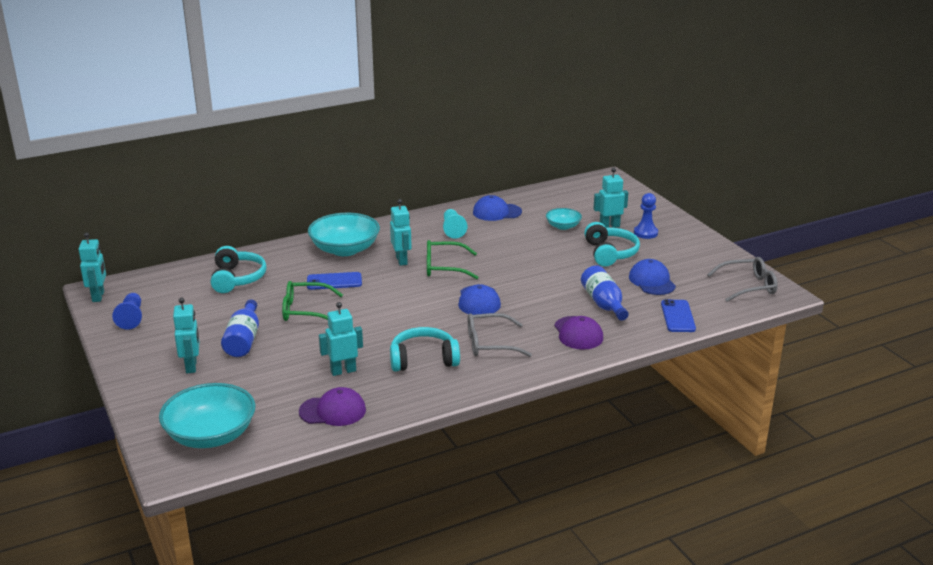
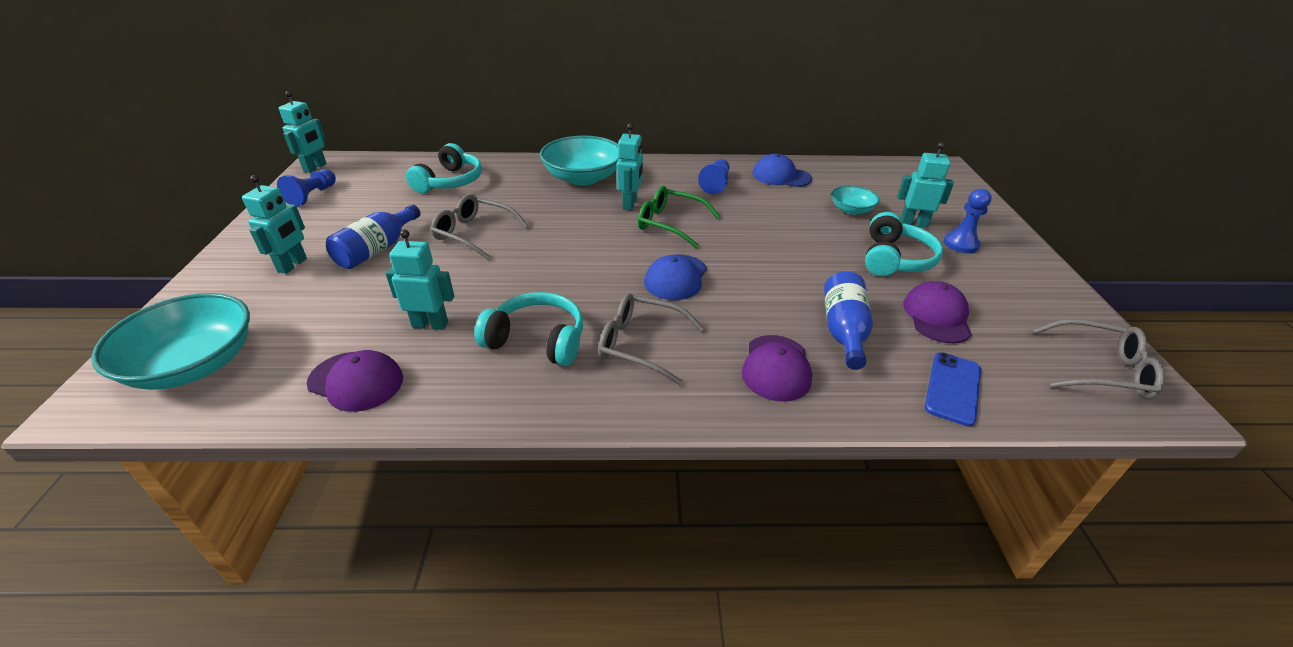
camera: 25 degrees right, 10 degrees up
green glasses [282,281,343,321] -> grey glasses [431,194,529,260]
blue phone [307,272,362,290] -> none
turquoise pawn [443,209,468,239] -> blue pawn [698,159,730,194]
blue cap [629,259,676,295] -> purple cap [903,281,972,343]

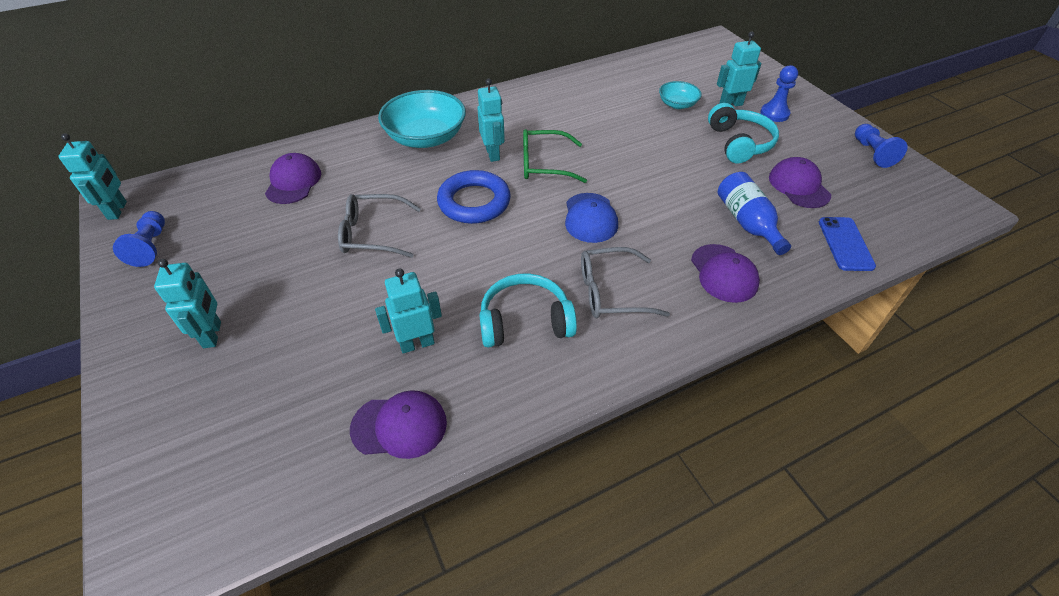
camera: 25 degrees left, 10 degrees up
turquoise bowl [91,293,250,390] -> none
blue bottle [326,204,421,269] -> none
turquoise headphones [406,143,482,193] -> purple cap [265,153,321,204]
blue pawn [698,159,730,194] -> blue pawn moved to [855,124,908,168]
blue cap [752,154,812,187] -> none
grey glasses [1032,319,1165,399] -> none
none -> blue ring [437,170,511,224]

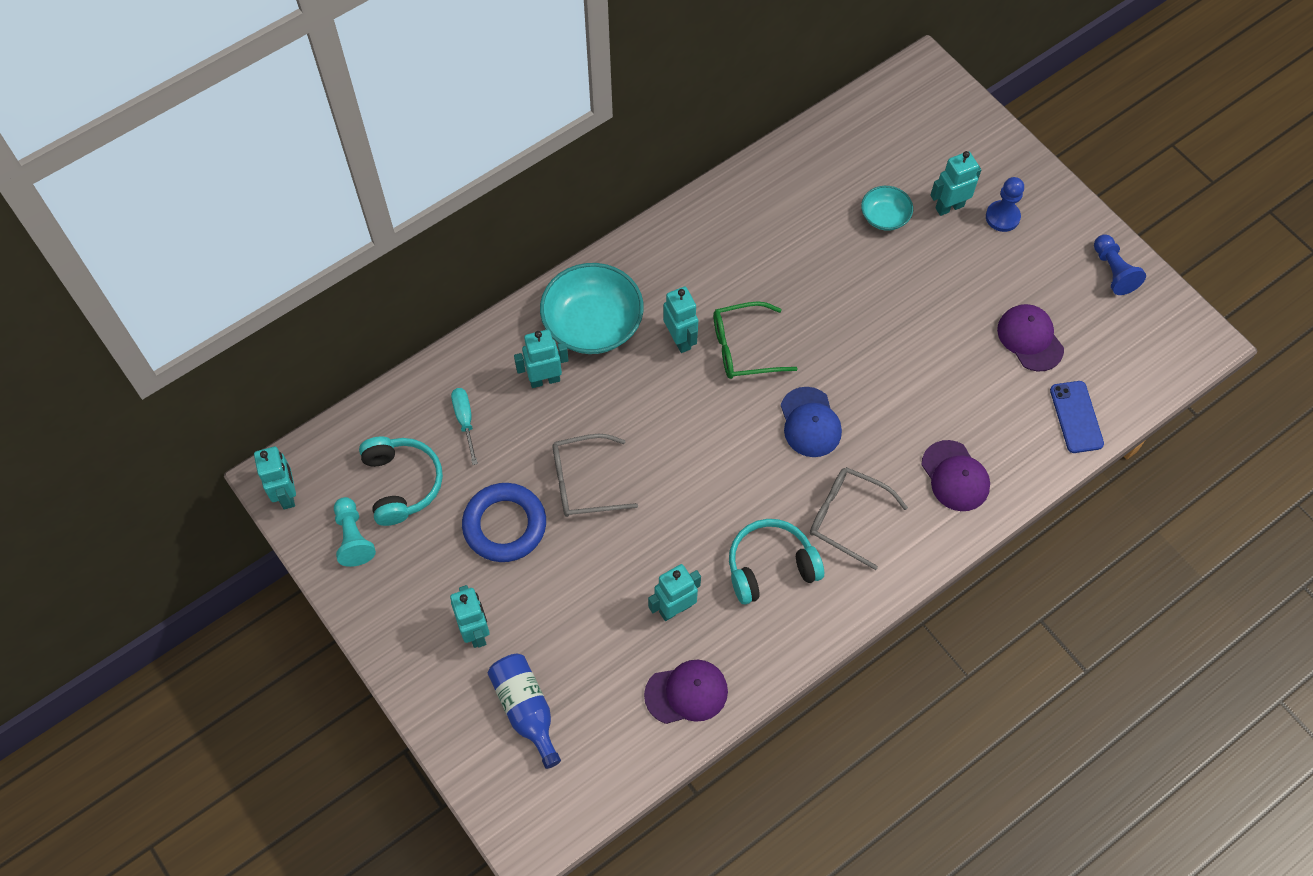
camera: 10 degrees left, 15 degrees up
blue pawn [113,211,165,267] -> turquoise pawn [334,497,376,567]
purple cap [265,153,321,204] -> turquoise screwdriver [451,388,478,465]
blue ring [437,170,511,224] -> blue ring moved to [462,483,546,562]
grey glasses [581,247,670,318] -> grey glasses turned 45 degrees clockwise [810,467,908,570]
turquoise headphones [708,103,779,164] -> turquoise headphones moved to [359,436,443,526]
blue bottle [718,172,791,255] -> blue bottle moved to [488,654,561,769]
none -> turquoise robot [514,330,569,388]

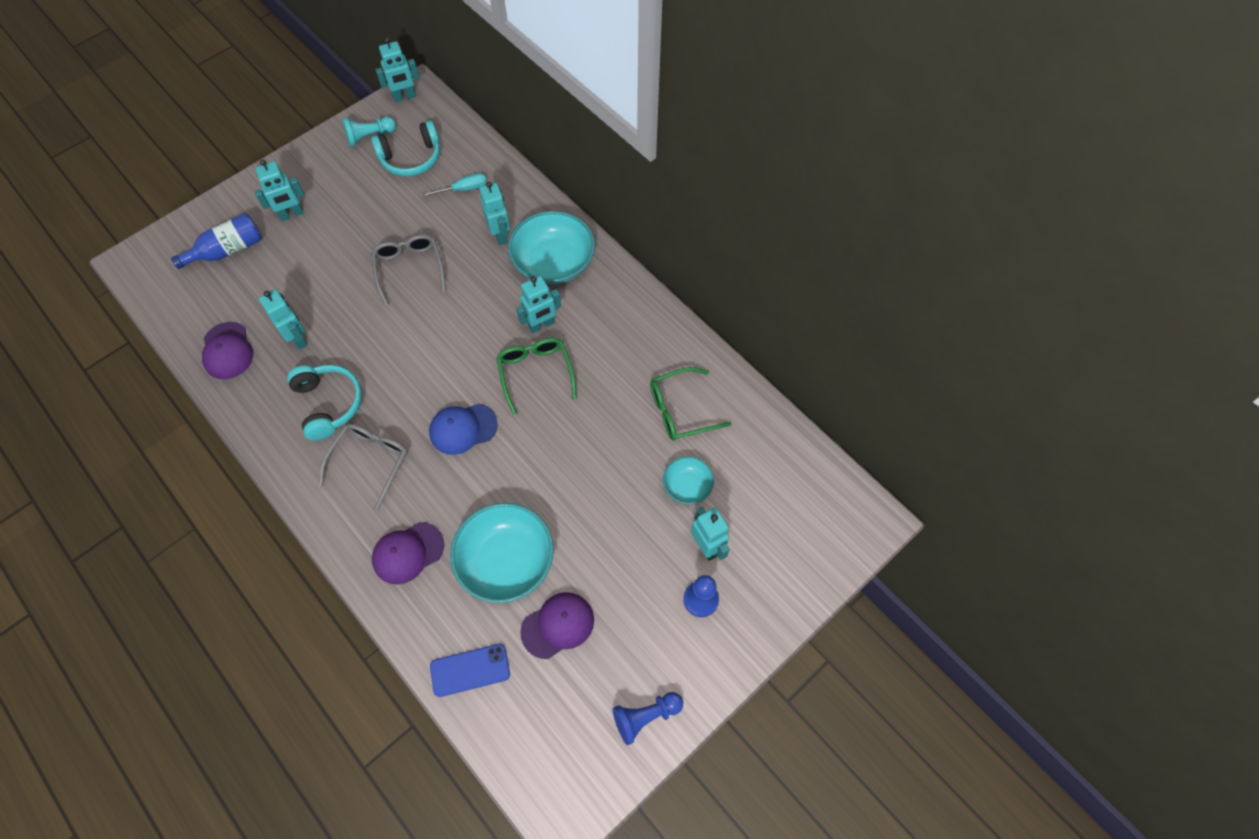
camera: 85 degrees right, 0 degrees up
blue ring [462,483,546,562] -> none
none -> turquoise bowl [450,503,554,603]
none -> green glasses [650,367,731,441]

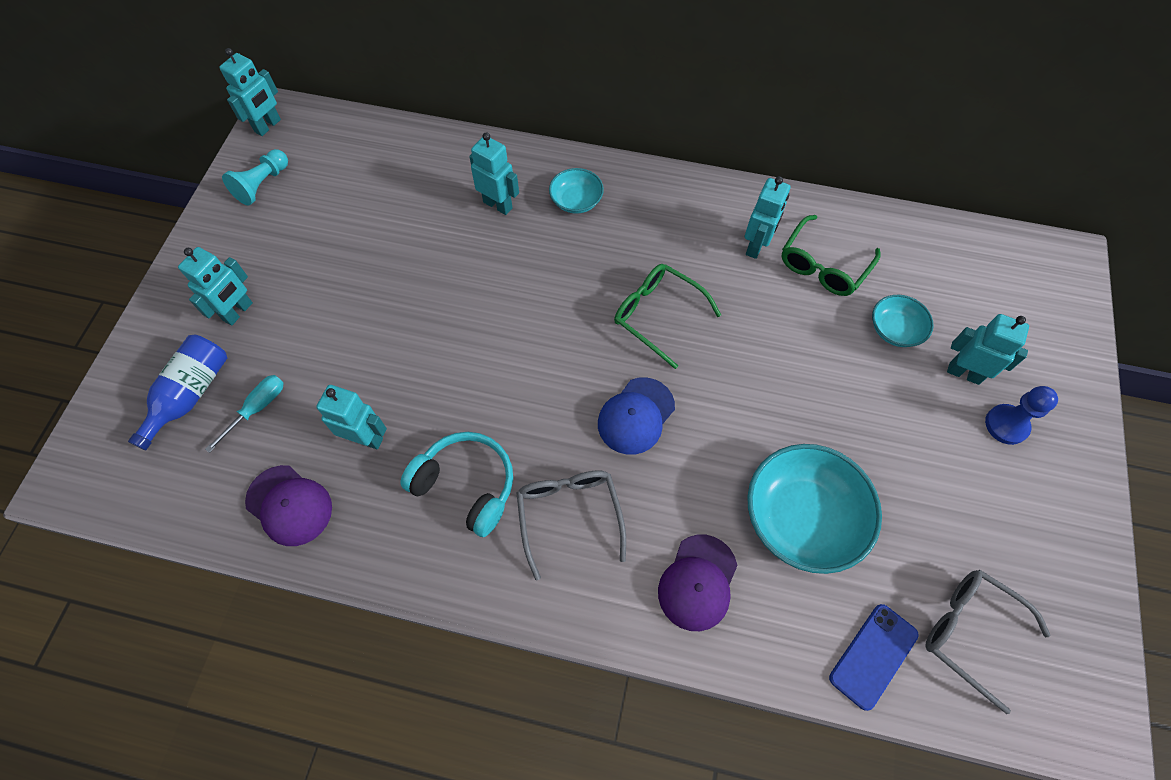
camera: 35 degrees left, 0 degrees up
turquoise headphones [371,120,440,177] -> none
grey glasses [371,234,446,306] -> grey glasses moved to [925,569,1050,714]
turquoise screwdriver [422,173,486,197] -> turquoise screwdriver moved to [205,375,283,453]
turquoise bowl [508,211,595,284] -> turquoise bowl [549,168,604,214], size x0.52
turquoise robot [516,276,561,333] -> turquoise robot moved to [745,176,790,259]
purple cap [520,592,594,659] -> none
blue pawn [613,692,683,745] -> none

